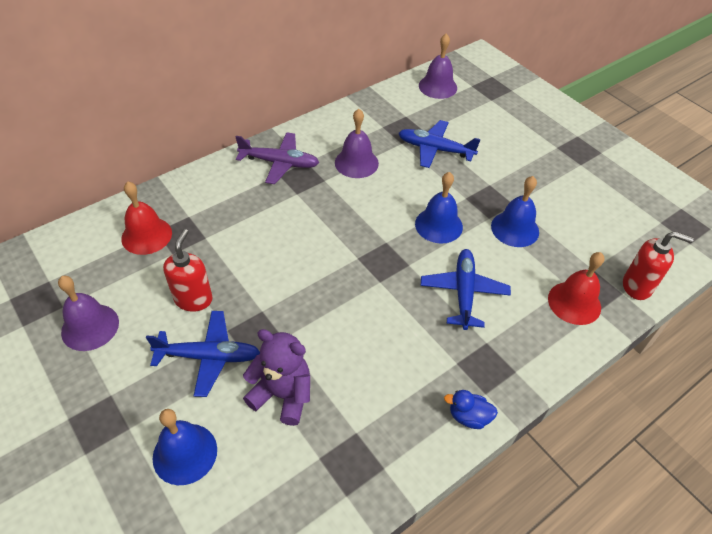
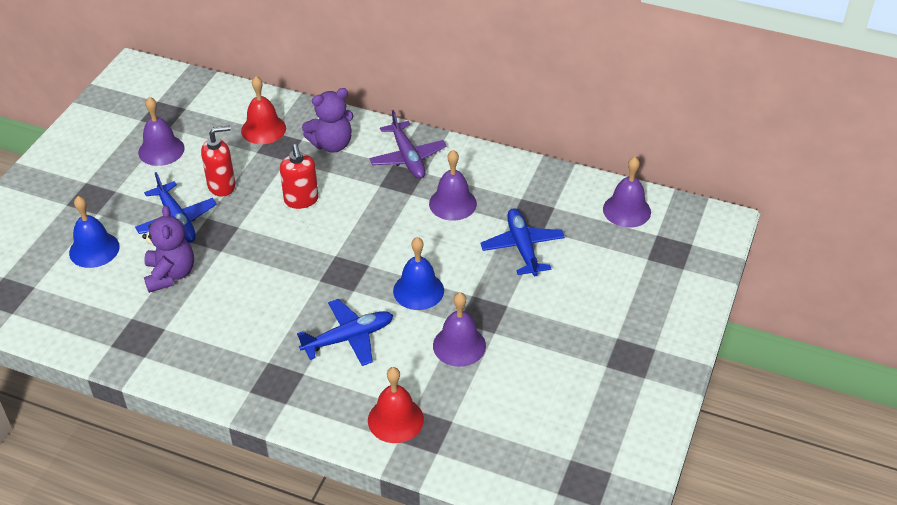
camera: 60 degrees right, 5 degrees down
blue duck [444,390,498,429] -> none
blue bell [491,176,539,247] -> purple bell [433,292,486,367]
red soap dispenser [623,231,694,300] -> red soap dispenser moved to [280,144,318,209]
none -> purple teddy bear [302,88,353,153]

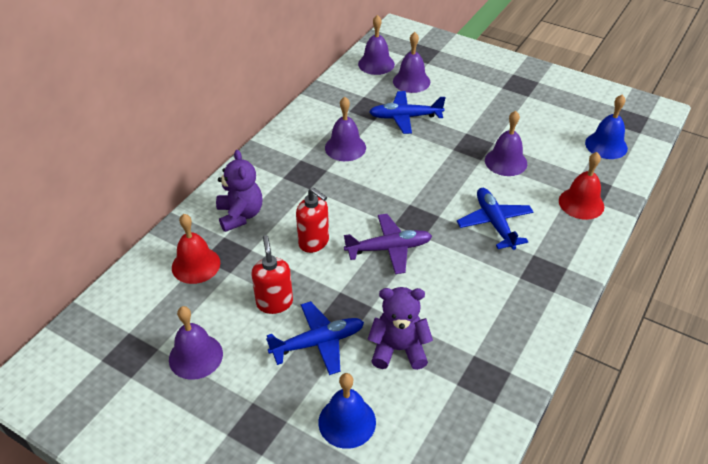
camera: 80 degrees left, 0 degrees up
red soap dispenser [280,144,318,209] -> red soap dispenser turned 45 degrees clockwise [296,187,329,253]
purple plane [369,110,447,179] -> purple plane moved to [344,214,432,274]
blue bell [393,237,444,310] -> blue bell moved to [585,95,628,159]
none -> purple bell [393,32,430,93]

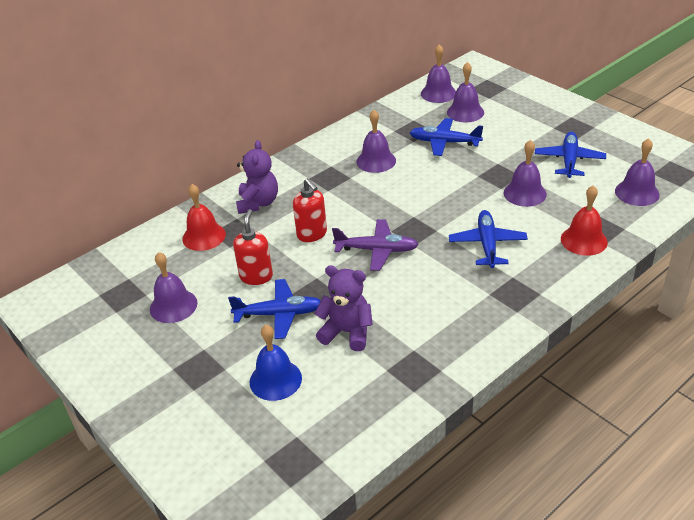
camera: 20 degrees right, 5 degrees down
blue bell [585,95,628,159] -> purple bell [615,138,660,206]
none -> blue plane [535,131,606,178]

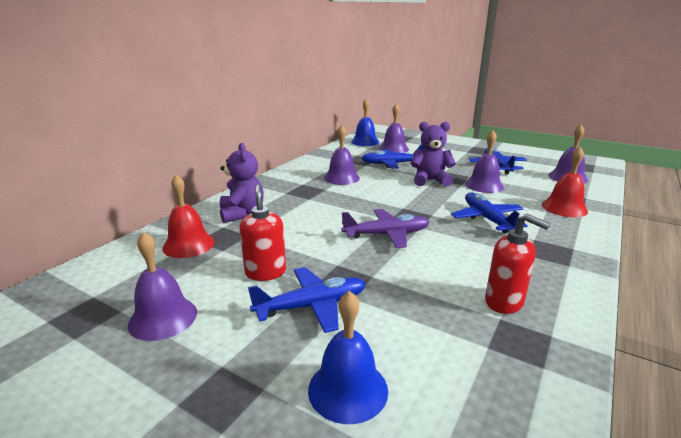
camera: 20 degrees left, 15 degrees down
red soap dispenser [293,178,327,242] -> red soap dispenser moved to [485,214,550,314]
purple teddy bear [314,265,373,351] -> purple teddy bear moved to [411,122,456,186]
purple bell [421,44,456,103] -> blue bell [351,99,379,146]

